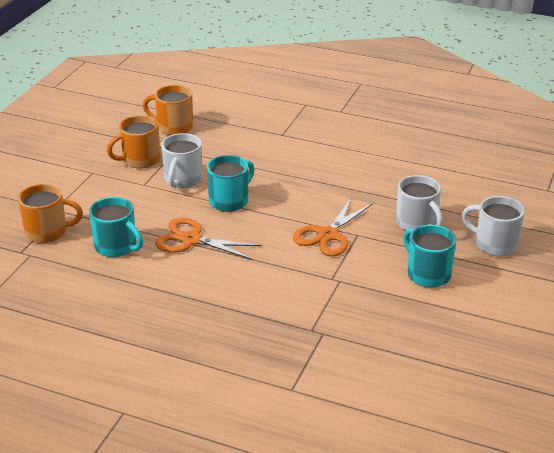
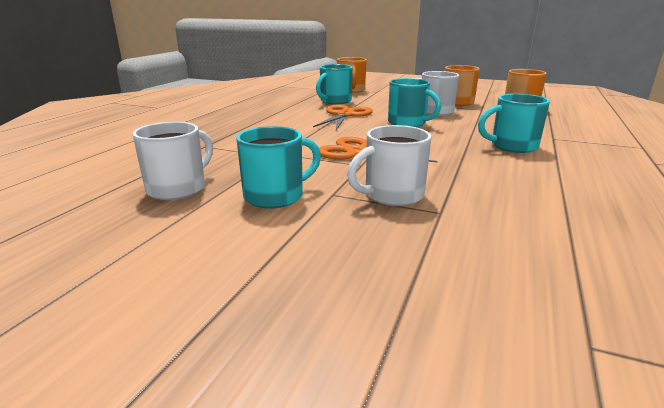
camera: 90 degrees right, 10 degrees down
white mug [462,196,525,256] -> white mug moved to [132,122,213,200]
none -> turquoise mug [478,94,550,153]

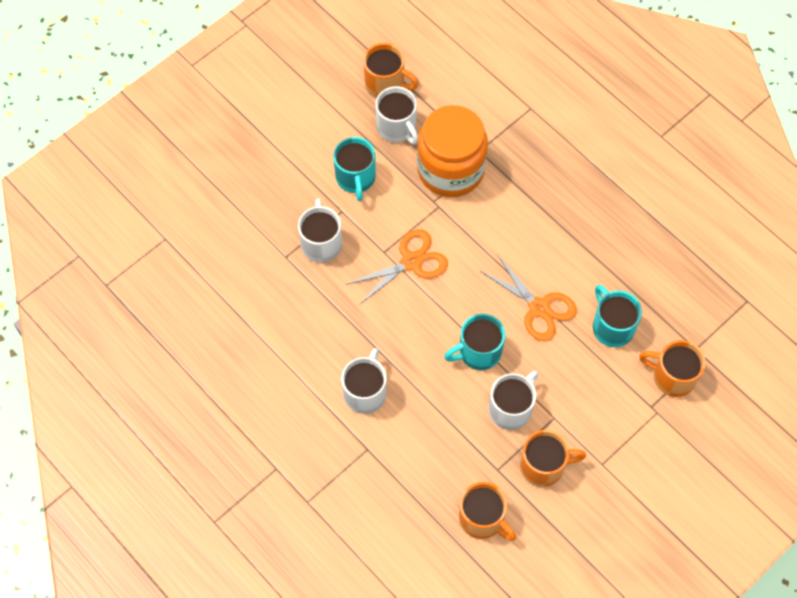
camera: 115 degrees right, 40 degrees up
turquoise mug [478,94,550,153] -> white mug [341,348,387,414]
none -> orange mug [363,43,418,97]
none -> orange jar [417,105,488,197]

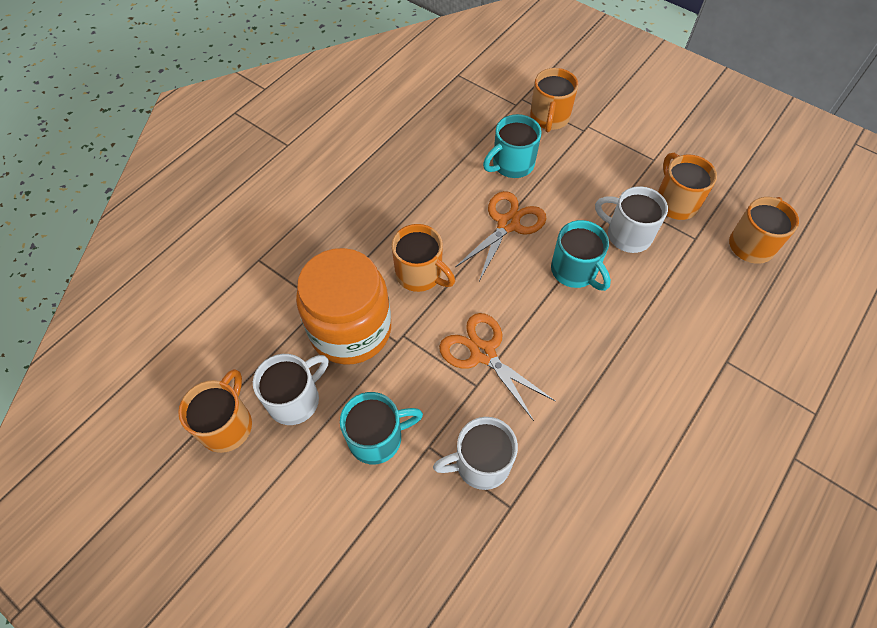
camera: 100 degrees left, 5 degrees down
white mug [341,348,387,414] -> none
none -> orange mug [392,224,455,292]

